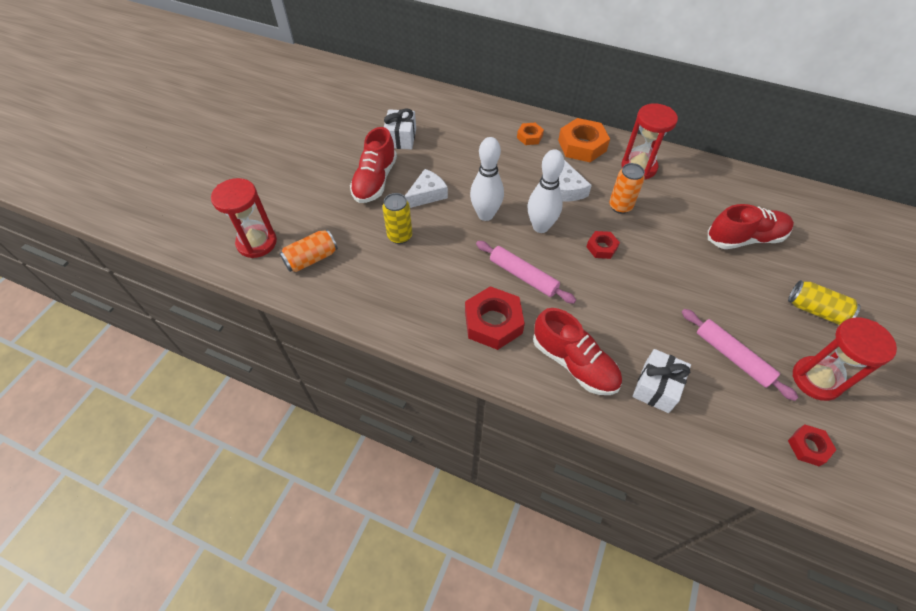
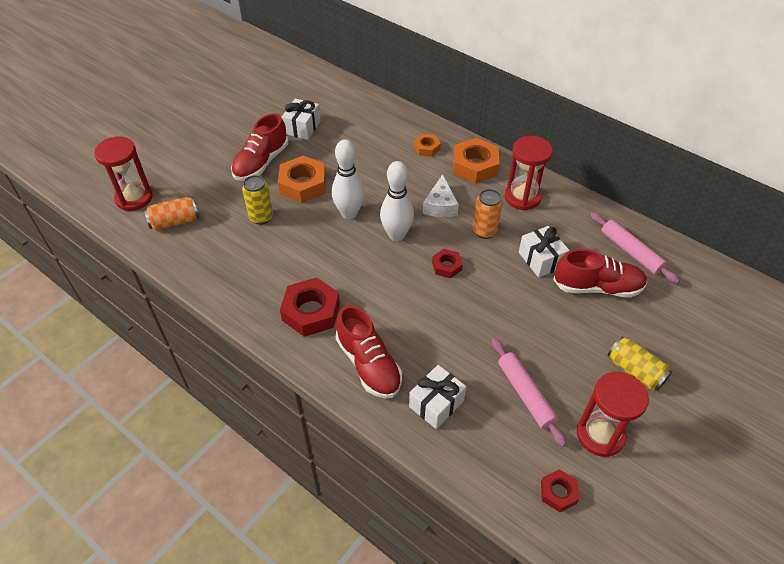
camera: 15 degrees right, 5 degrees down
white cheese [405,169,448,208] -> orange nut [278,156,326,203]
pink rolling pin [476,241,576,304] -> pink rolling pin moved to [590,212,680,284]
none -> white gift [519,226,570,278]

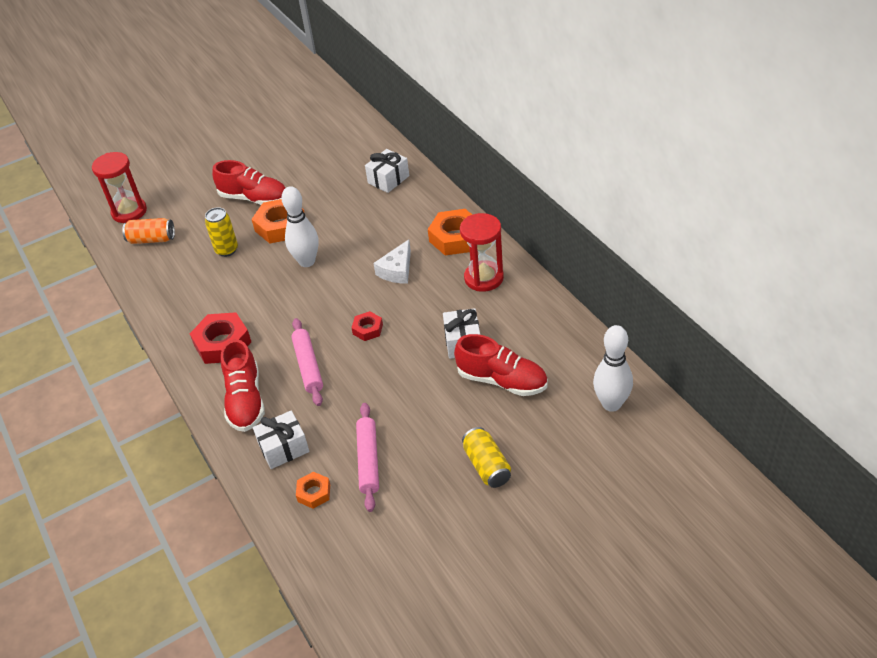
camera: 25 degrees right, 5 degrees down
red shoe [231,113,288,181] -> red shoe turned 120 degrees counterclockwise [212,160,286,205]
white gift [282,98,321,140] -> white gift moved to [365,149,409,193]
white bowling pin [380,161,414,241] -> white bowling pin moved to [593,325,633,412]
orange nut [414,134,441,157] -> orange nut moved to [296,472,330,509]
orange can [473,189,503,239] -> none
red nut [541,469,579,512] -> none
red hourglass [576,372,649,457] -> none
pink rolling pin [590,212,680,284] -> pink rolling pin moved to [291,318,323,406]

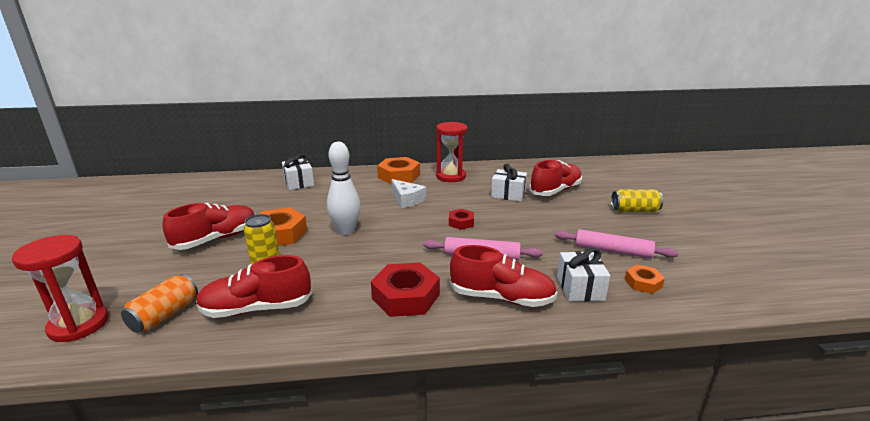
camera: 70 degrees left, 20 degrees down
white bowling pin [593,325,633,412] -> none
none -> red shoe [196,255,312,318]

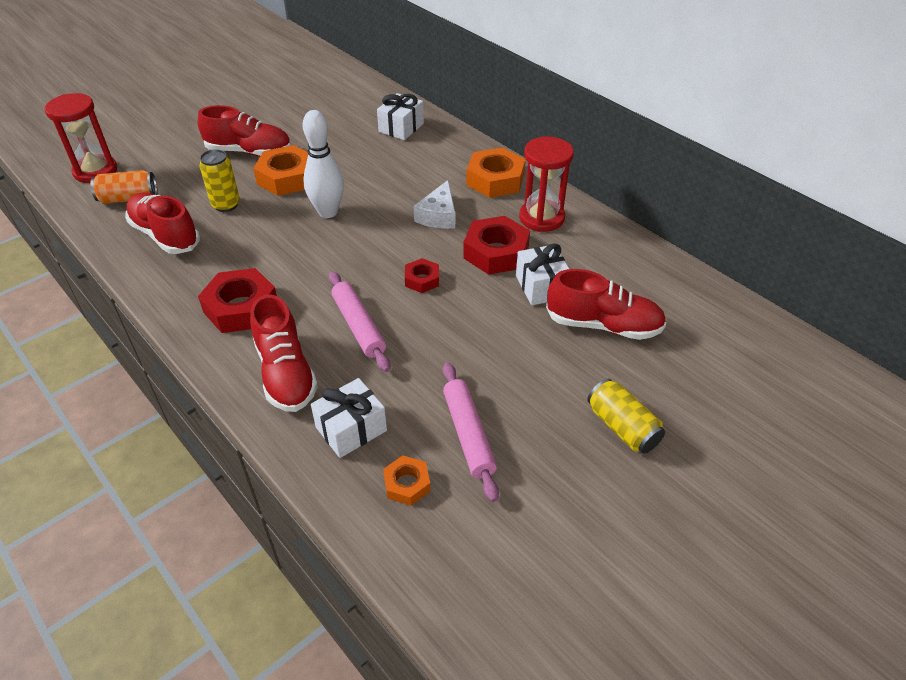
camera: 55 degrees right, 20 degrees up
none -> red nut [463,216,530,275]

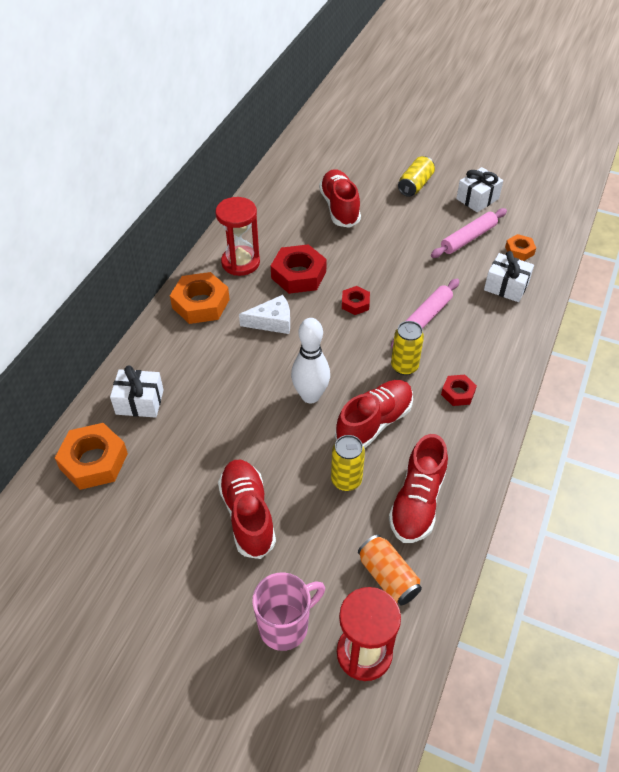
camera: 115 degrees left, 5 degrees up
red nut [198,268,277,333] -> red nut [441,375,477,406], size x0.55
red shoe [250,294,318,412] -> red shoe moved to [335,380,413,449]
orange nut [253,145,308,196] -> orange nut moved to [55,423,128,490]
white gift [516,243,569,305] -> white gift moved to [456,167,503,212]
none -> pink mug [252,572,325,651]
none -> yellow can [391,321,424,375]

